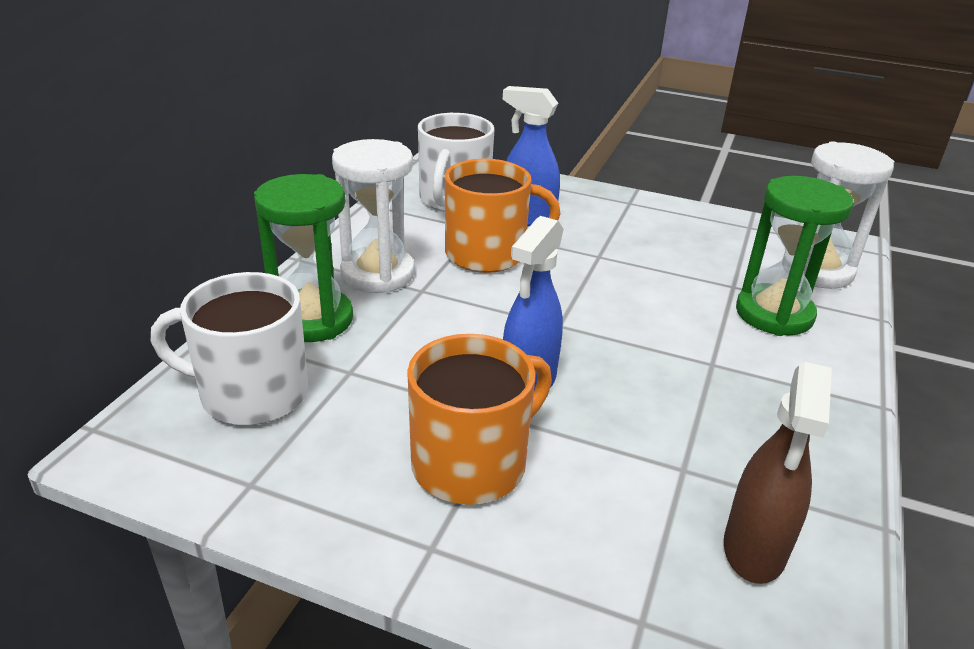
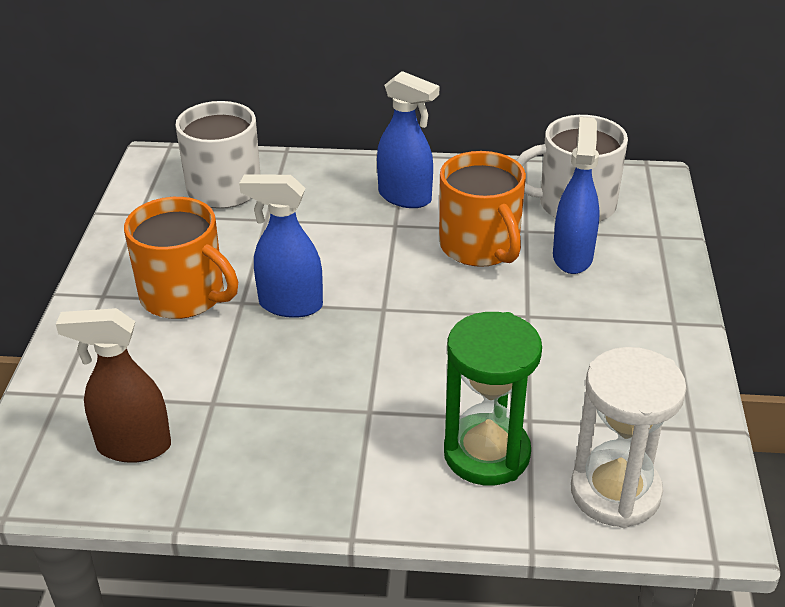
camera: 75 degrees right, 5 degrees up
green hourglass [254,174,353,342] -> none
white hourglass [332,139,415,293] -> blue spray bottle [377,71,439,208]

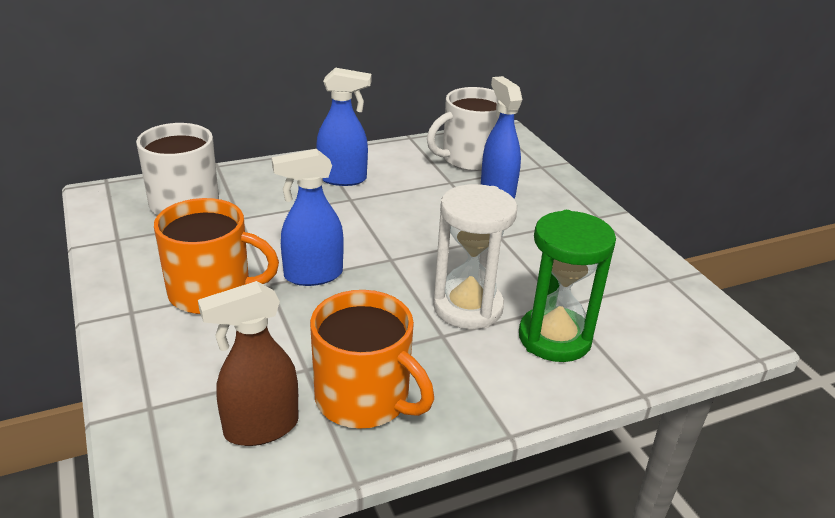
camera: 30 degrees left, 5 degrees down
orange mug [439,151,526,267] -> orange mug moved to [310,290,434,429]
white hourglass [571,347,687,528] -> white hourglass moved to [433,184,517,329]

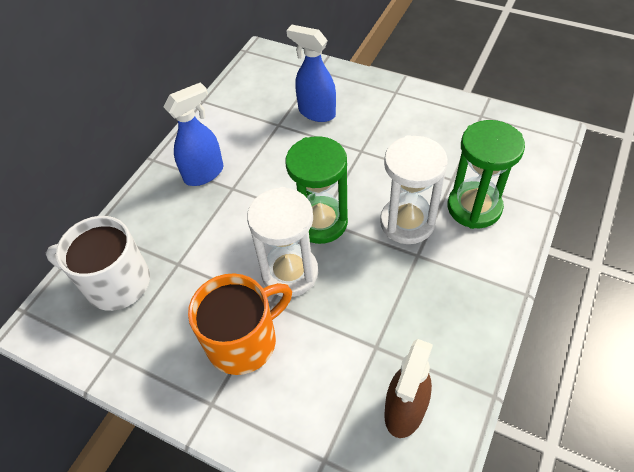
camera: 35 degrees left, 20 degrees up
blue spray bottle [272,149,344,286] -> white hourglass [247,187,318,297]
orange mug [310,290,434,429] -> none
white mug [427,87,499,171] -> none
none -> green hourglass [285,136,348,244]

